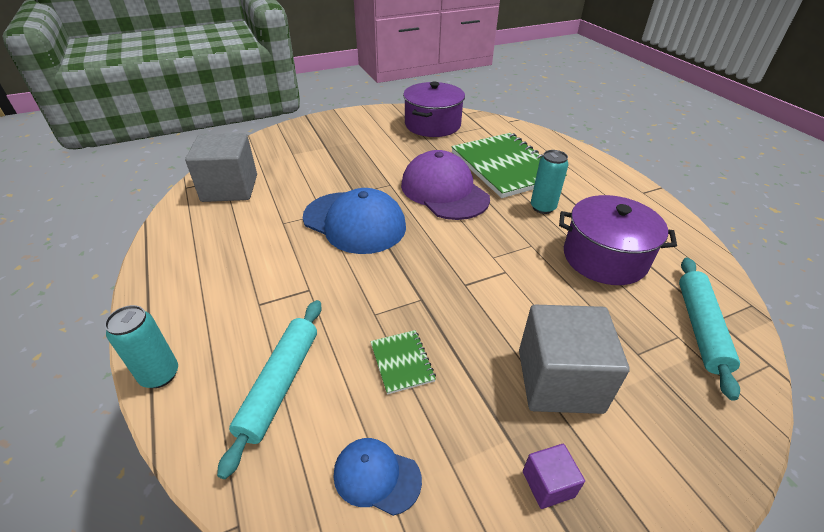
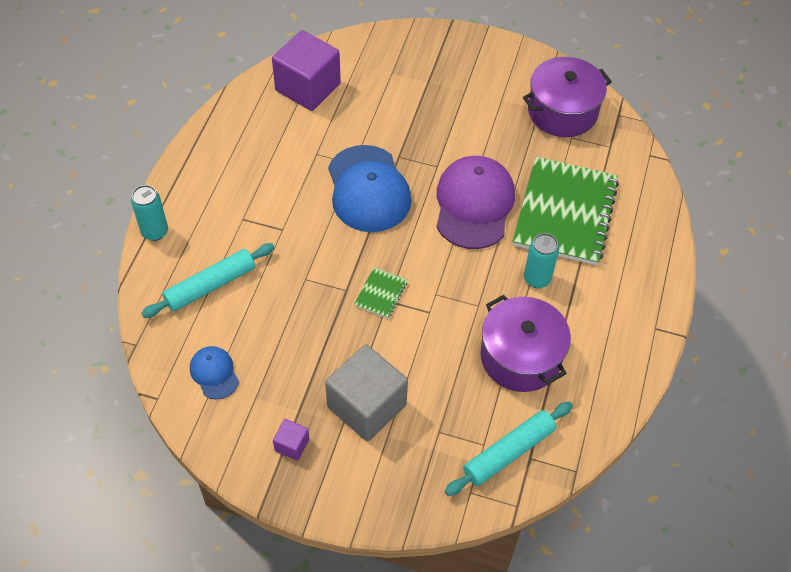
camera: 40 degrees right, 15 degrees up
grey cube [185,133,257,202] -> purple cube [272,30,341,111]
green notebook [370,330,436,394] -> green notebook moved to [354,267,408,319]

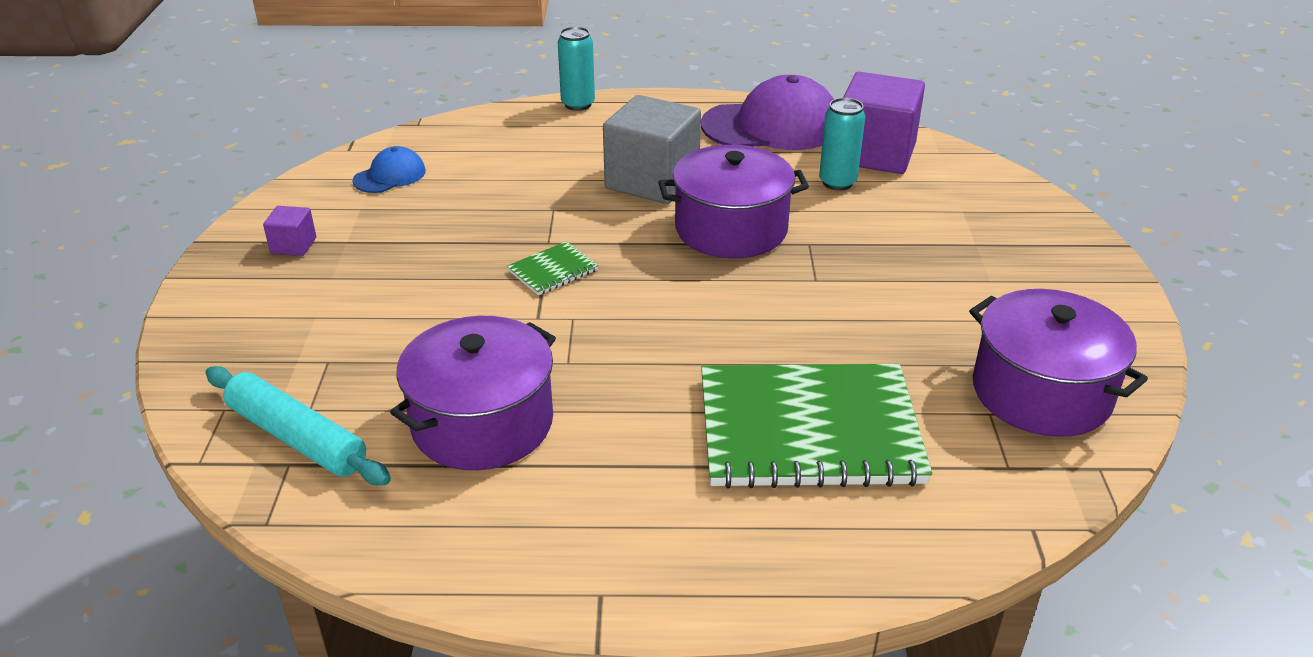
camera: 75 degrees right, 20 degrees down
turquoise rolling pin [141,243,275,318] -> none
grey cube [325,344,408,442] -> grey cube moved to [603,95,701,204]
blue cap [328,145,411,232] -> purple pot [659,145,809,258]
green notebook [354,267,408,319] -> green notebook turned 45 degrees counterclockwise [507,241,599,295]
purple cap [436,156,515,249] -> purple cap moved to [701,75,834,150]
turquoise can [524,233,559,288] -> turquoise can moved to [819,98,865,191]

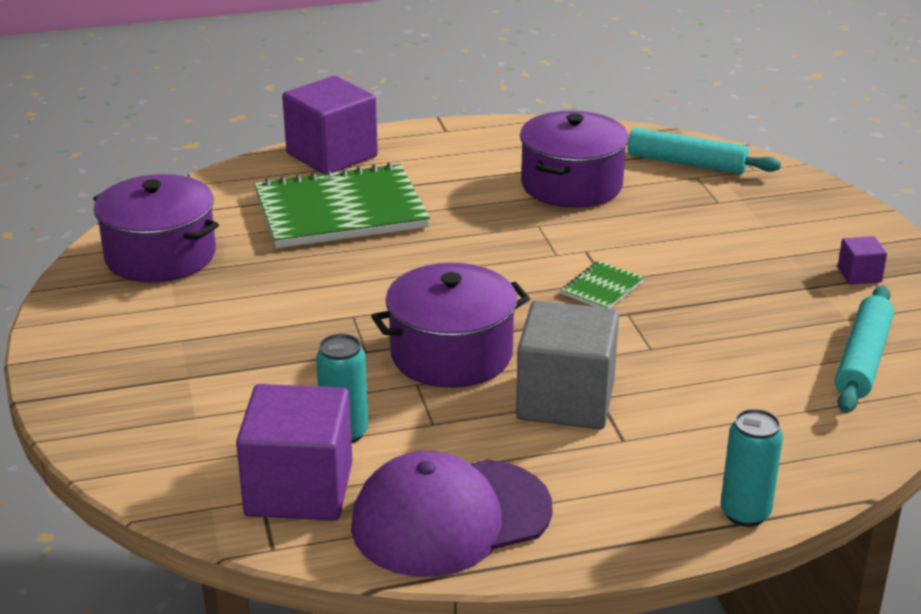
camera: 165 degrees right, 5 degrees down
blue cap [353,146,426,193] -> turquoise rolling pin [835,285,894,413]
none -> purple cube [282,76,378,174]

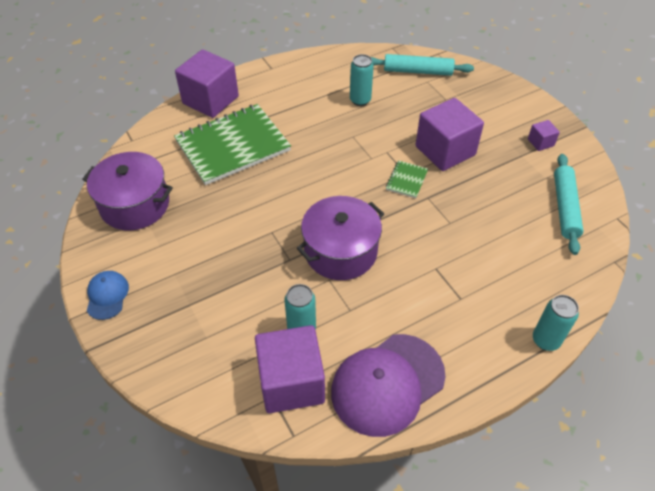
camera: 15 degrees left, 20 degrees up
grey cube [516,301,619,429] -> none
purple pot [520,111,629,208] -> turquoise can [350,54,374,106]
none -> blue cap [87,271,129,320]
none -> purple cube [416,98,484,171]

